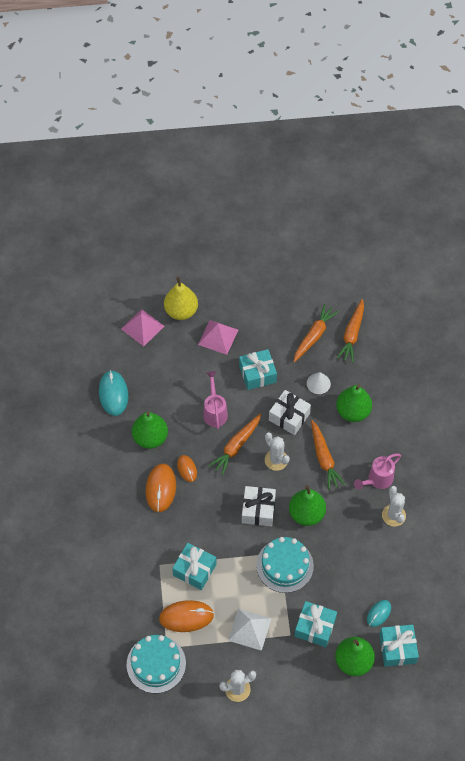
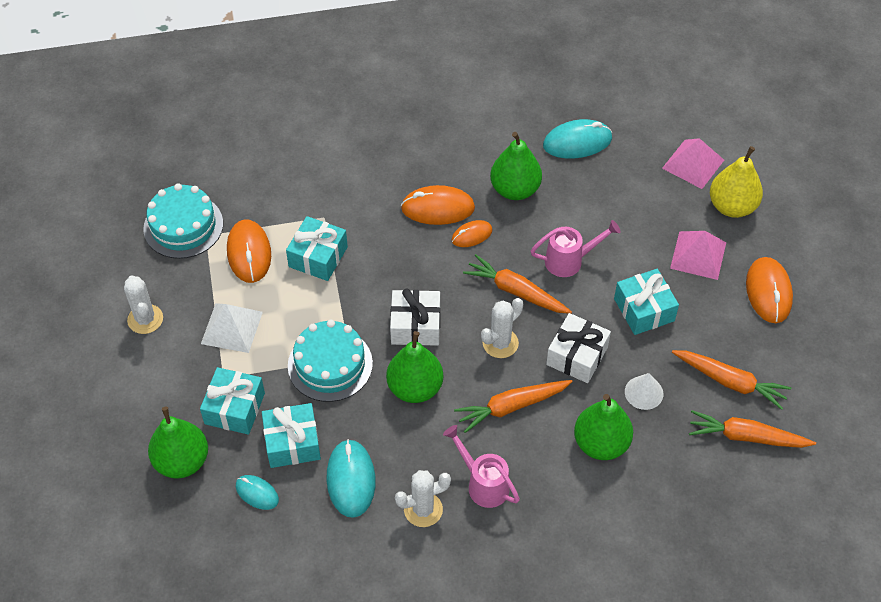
camera: 85 degrees right, 5 degrees down
turquoise gift [379,624,419,667] -> turquoise gift moved to [262,403,321,468]
none -> turquoise mouse [327,439,376,518]
none -> orange mouse [746,257,793,323]

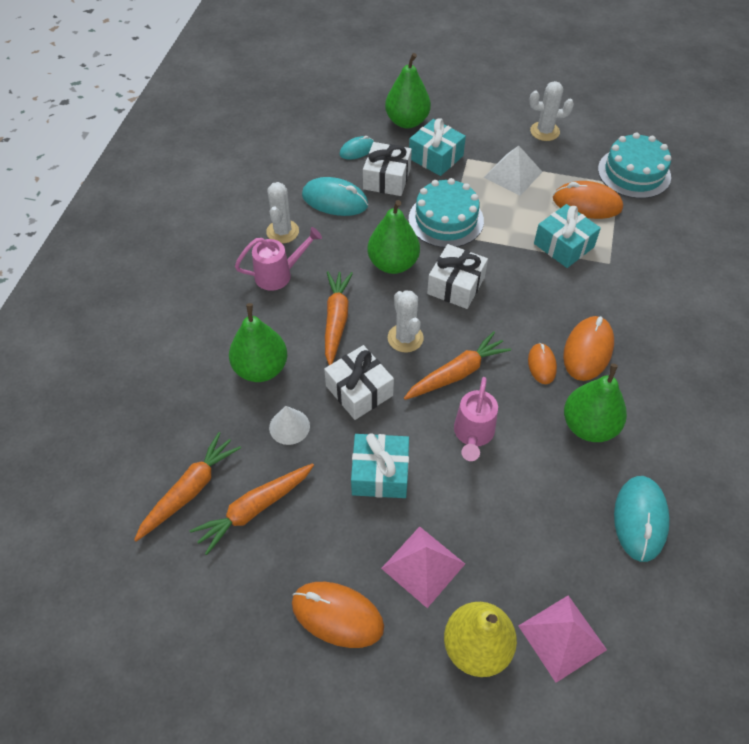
camera: 115 degrees right, 0 degrees up
turquoise gift [262,403,321,468] -> white gift [363,142,412,196]

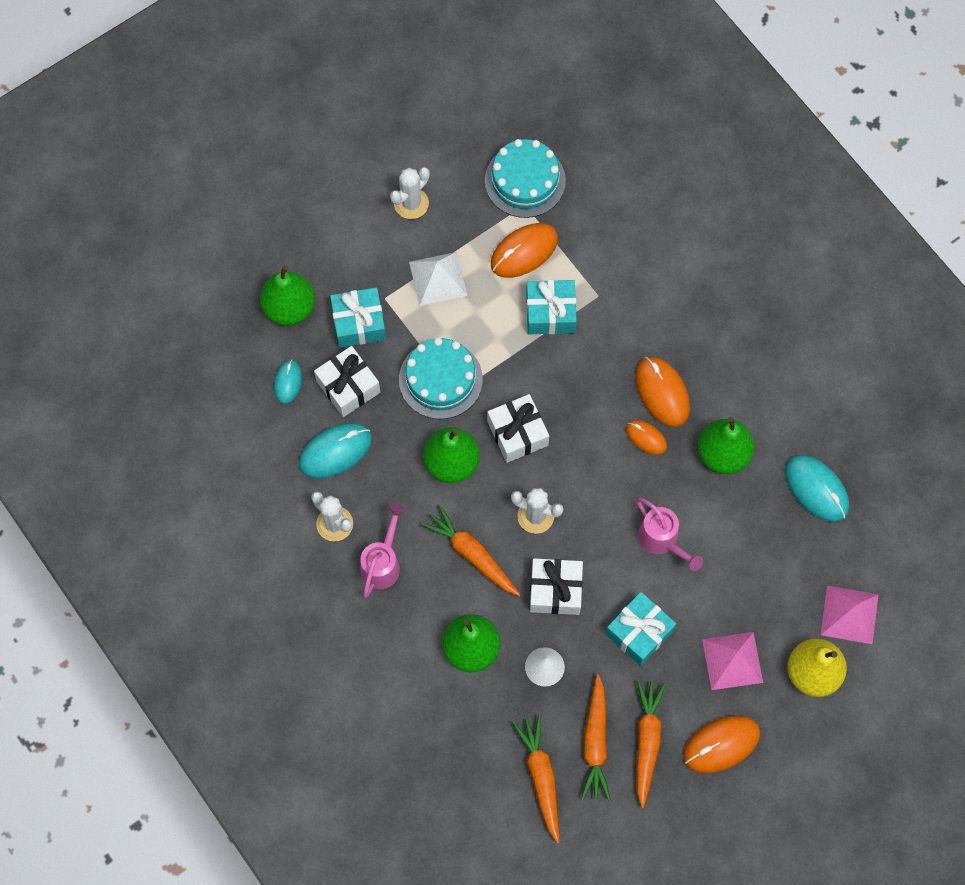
camera: 50 degrees left, 15 degrees up
orange carrot [404,331,511,400] -> orange carrot moved to [636,680,666,808]

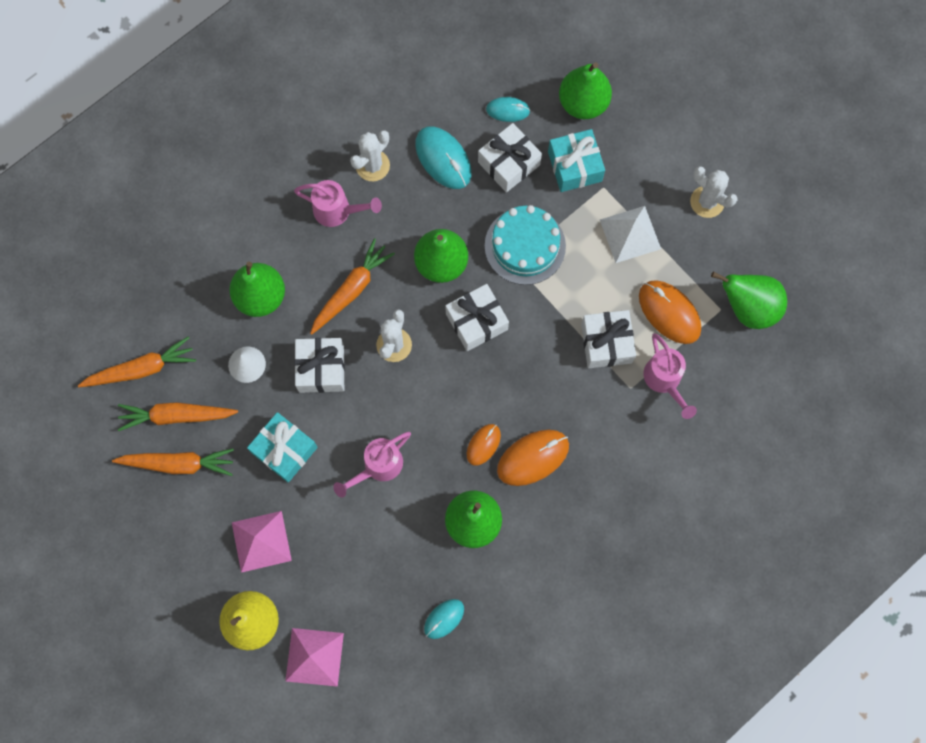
camera: 85 degrees right, 5 degrees up
turquoise cake [485,139,566,218] -> green pear [711,271,787,329]
turquoise gift [526,280,577,334] -> white gift [581,310,636,368]
orange mouse [683,716,760,773] -> none
turquoise mouse [785,455,849,522] -> turquoise mouse [424,599,464,639], size x0.59
none -> pink watering can [644,333,697,419]

